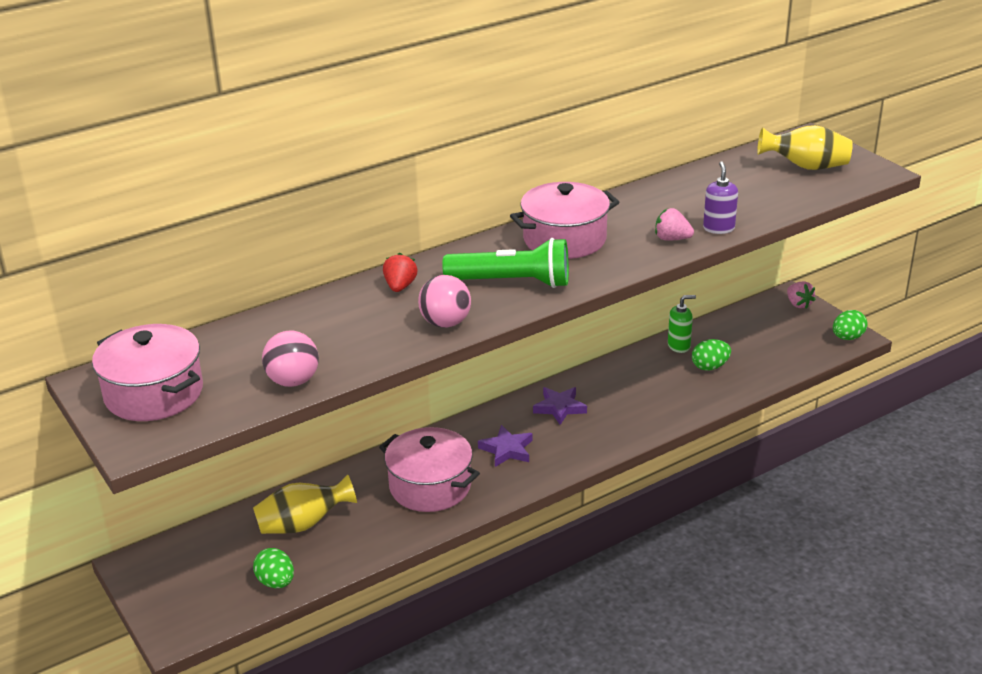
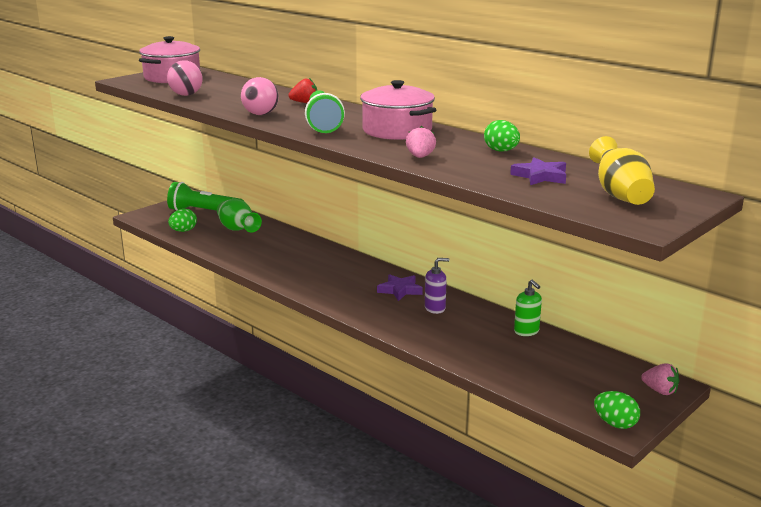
camera: 75 degrees right, 10 degrees down
yellow vase [253,474,357,534] -> green vase [217,199,262,232]
pink pot [379,427,480,512] -> none
purple star [478,425,533,467] -> purple star moved to [510,157,566,185]
green egg [692,339,731,371] -> green egg moved to [484,120,520,151]
purple soap dispenser [703,161,738,234] -> purple soap dispenser moved to [425,258,449,314]
pink strawberry [787,281,816,309] -> pink strawberry turned 105 degrees counterclockwise [641,363,679,395]
none -> green flashlight [167,182,244,211]

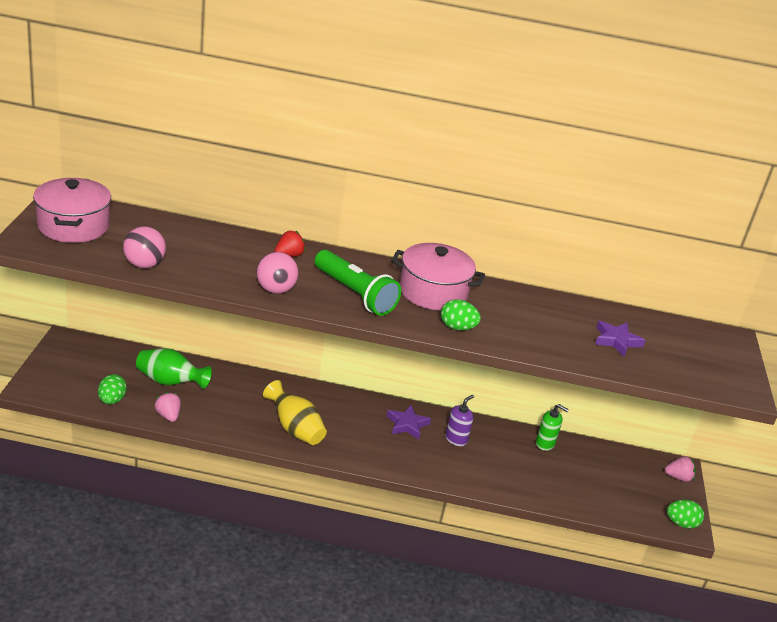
camera: 40 degrees left, 10 degrees up
green flashlight [167,182,244,211] -> none
pink strawberry [406,126,436,158] -> pink strawberry moved to [155,392,181,422]
green egg [484,120,520,151] -> green egg moved to [441,299,481,330]
yellow vase [589,136,655,205] -> yellow vase moved to [263,380,327,445]

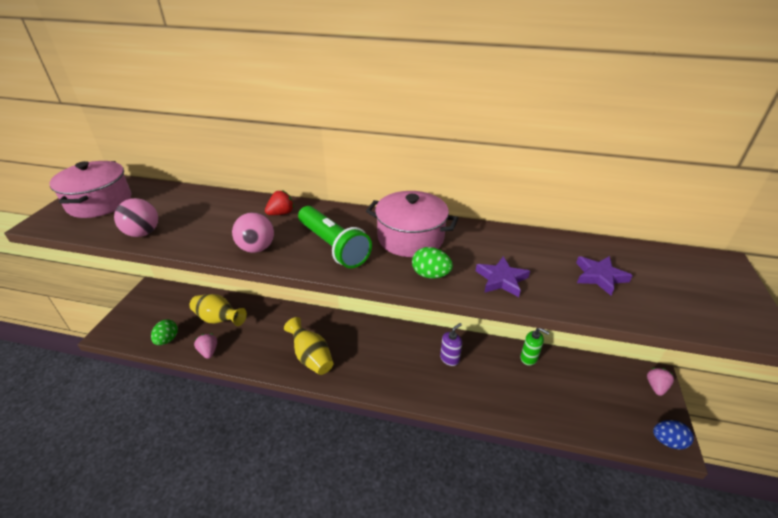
camera: 10 degrees right, 5 degrees up
green vase [136,348,212,389] -> yellow vase [190,294,247,326]
purple star [387,405,431,439] -> purple star moved to [476,256,530,297]
pink strawberry [665,456,696,482] -> pink strawberry turned 75 degrees counterclockwise [647,368,674,396]
green egg [667,500,704,529] -> blue egg [653,420,694,450]

